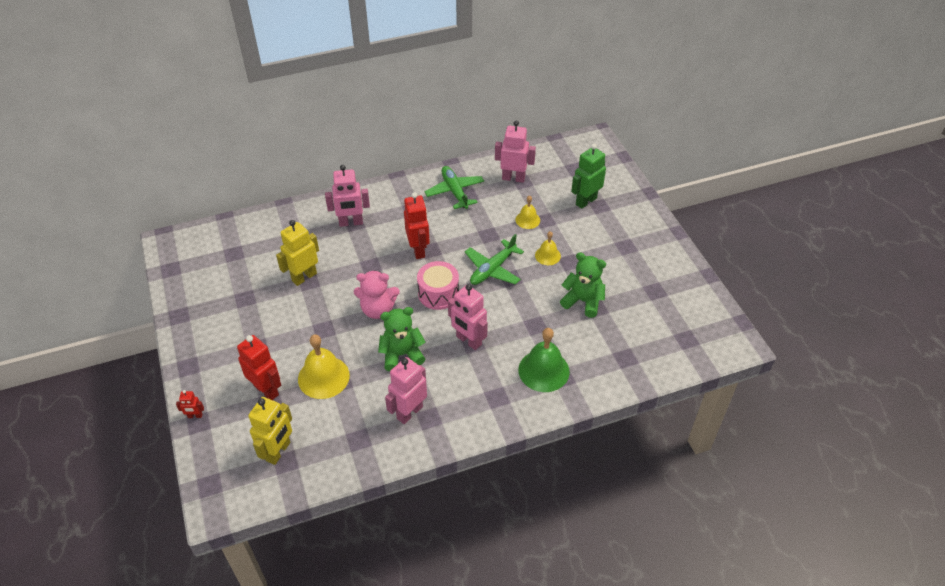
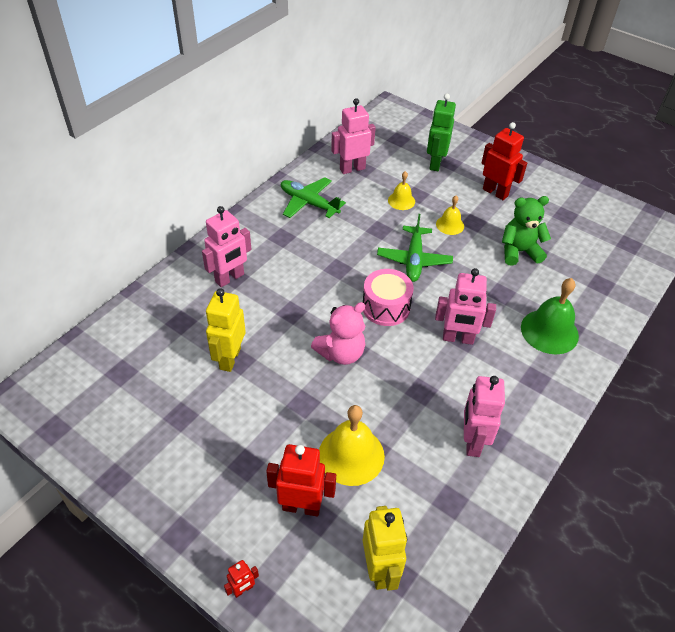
camera: 35 degrees left, 0 degrees up
green teddy bear [378,307,426,372] -> none
red robot [404,192,430,259] -> red robot moved to [481,122,527,200]

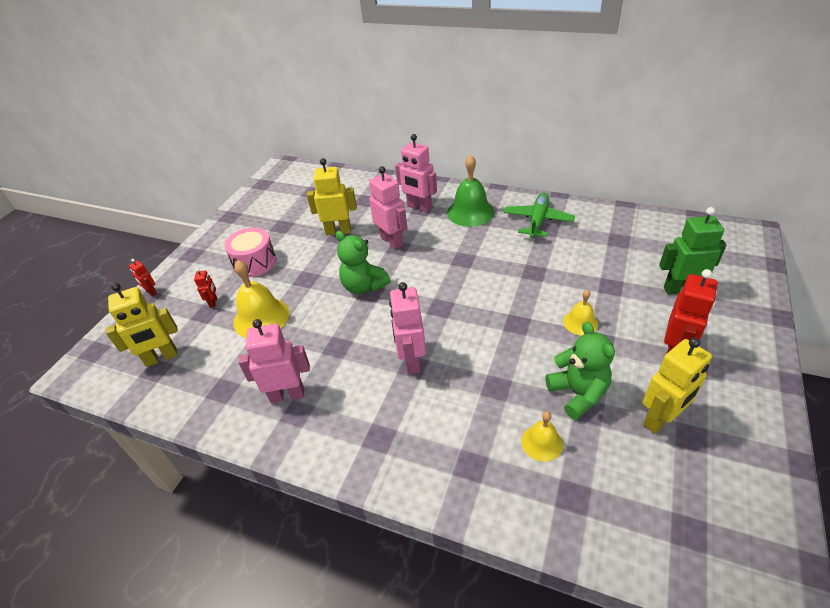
camera: 80 degrees right, 5 degrees down
red robot [266,444,336,516] -> red robot [194,268,217,308], size x0.49
pink teddy bear [311,302,365,365] -> green teddy bear [336,231,391,294]
pink robot [331,98,376,174] -> pink robot moved to [369,166,407,249]
pink drum [363,269,414,326] -> pink drum moved to [224,228,276,277]
green plane [377,214,453,282] -> none
yellow bell [388,171,415,210] -> yellow bell moved to [521,411,563,462]
green bell [521,278,579,354] -> green bell moved to [447,155,494,227]
none -> yellow robot [643,338,712,434]

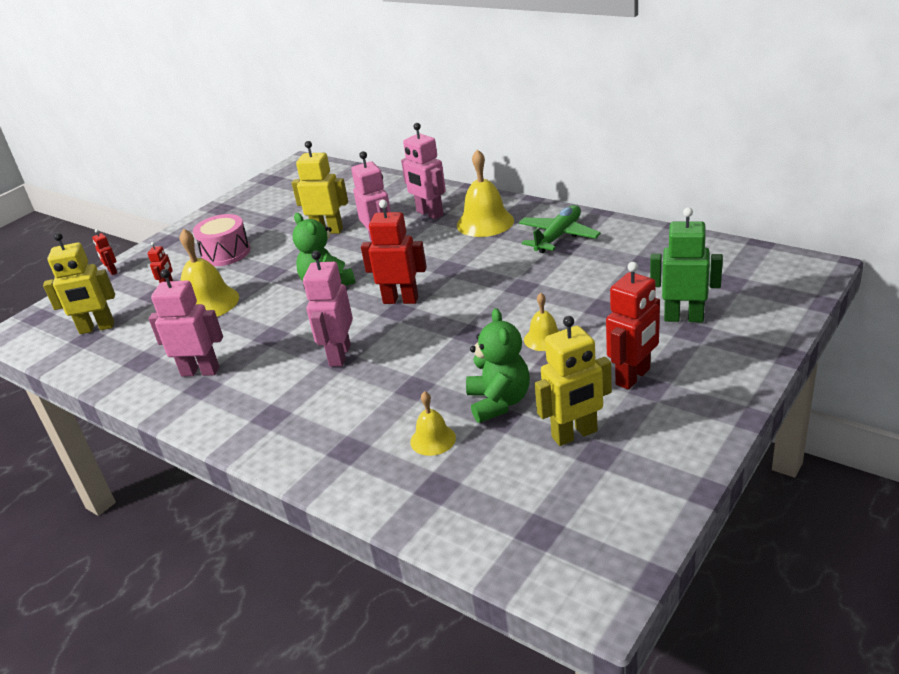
camera: 15 degrees right, 10 degrees down
green bell [447,155,494,227] -> yellow bell [457,149,514,237]
none -> red robot [361,200,427,304]

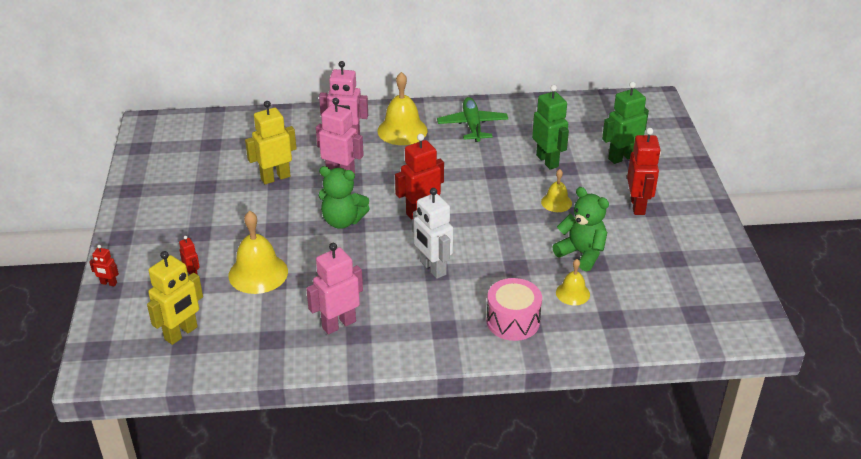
camera: 45 degrees left, 5 degrees up
pink drum [193,214,250,266] -> pink drum moved to [486,278,542,341]
pink robot [303,251,353,367] -> white robot [413,188,453,279]
yellow robot [535,316,612,446] -> none
none -> green robot [532,85,569,170]

